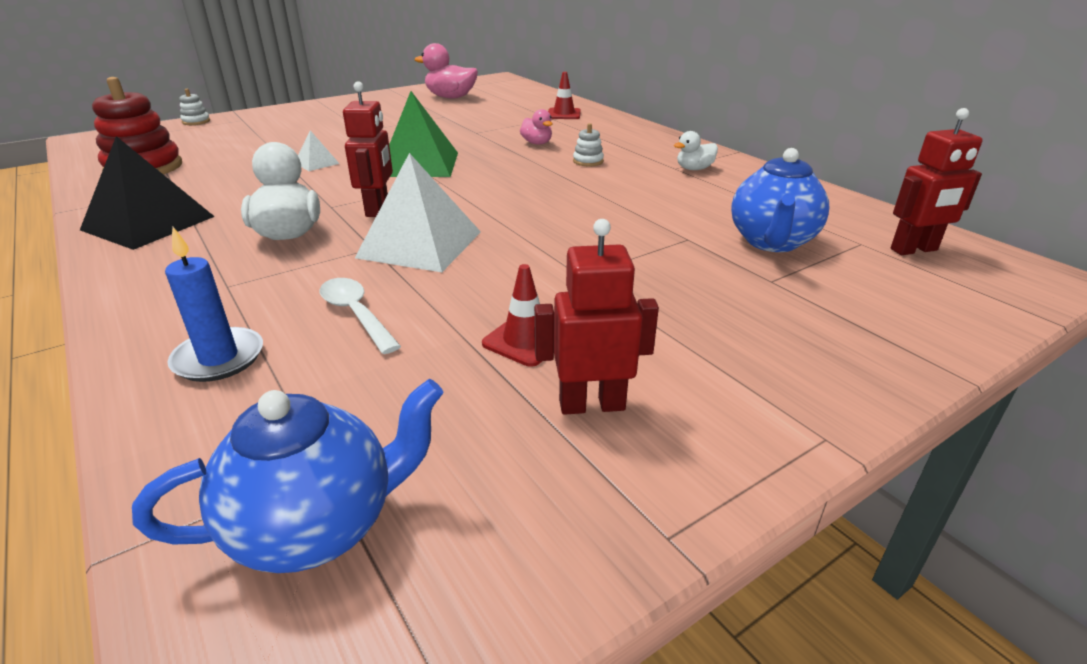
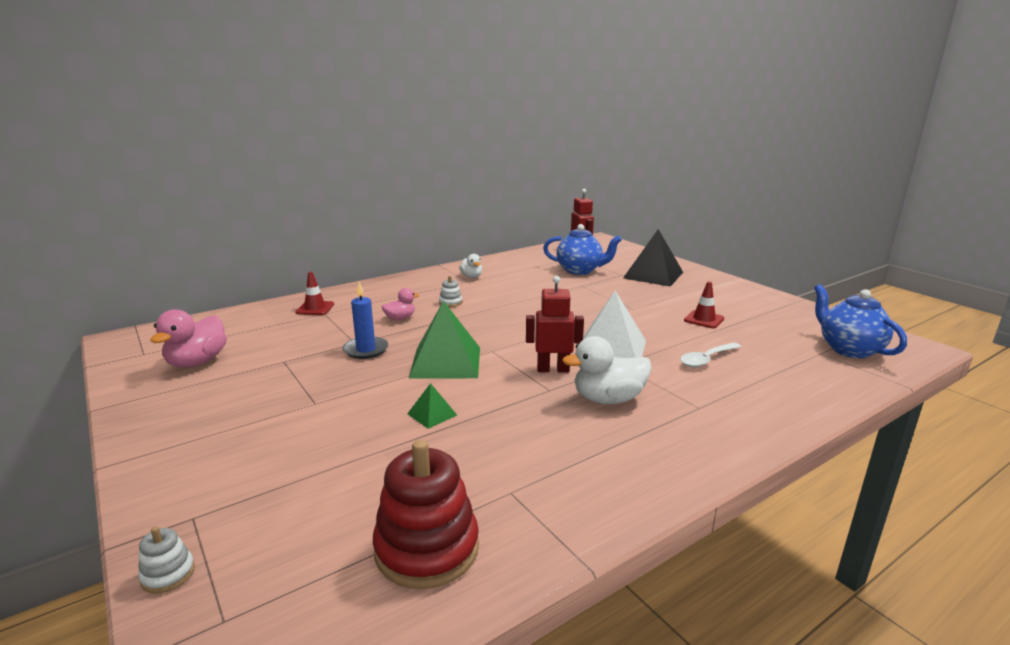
camera: 90 degrees left, 10 degrees down
black pyramid [80,136,215,250] -> black pyramid moved to [623,229,683,287]
blue candle [165,226,263,382] -> blue candle moved to [343,282,388,359]
white pyramid [298,131,340,171] -> green pyramid [407,383,457,429]
red robot [534,219,659,415] -> none

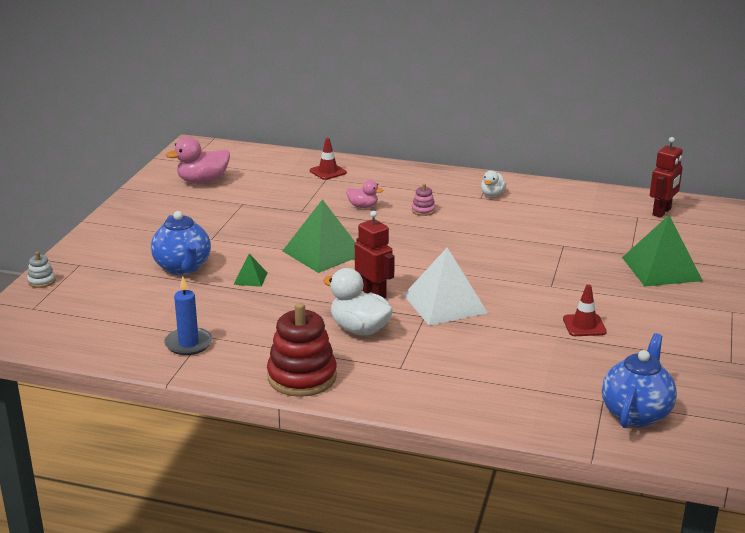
camera: 50 degrees right, 5 degrees up
blue candle [343,282,388,359] -> blue candle moved to [164,276,212,355]
red stacking toy [373,440,479,589] -> red stacking toy moved to [267,303,337,397]
white stacking toy [439,276,462,307] -> pink stacking toy [412,184,436,216]
blue teapot [543,224,622,275] -> blue teapot moved to [151,211,211,275]
black pyramid [623,229,683,287] -> green pyramid [622,215,703,286]
white spoon [680,342,741,367] -> none

